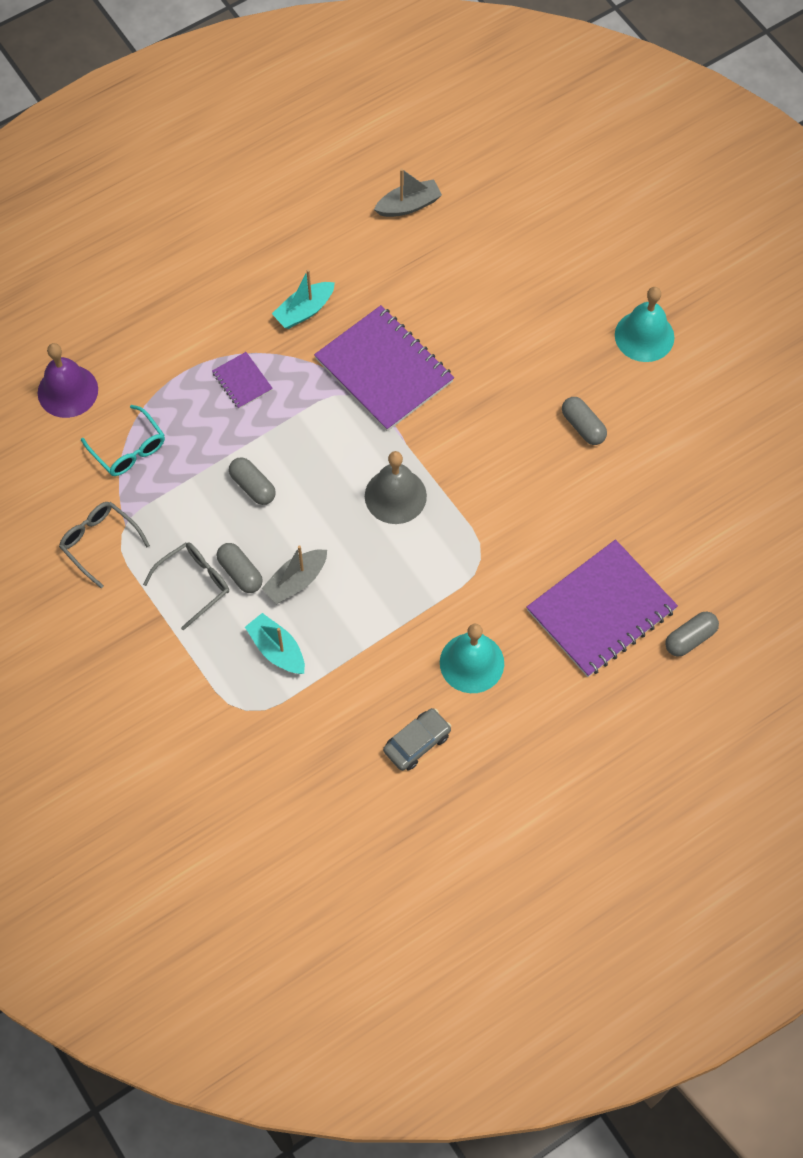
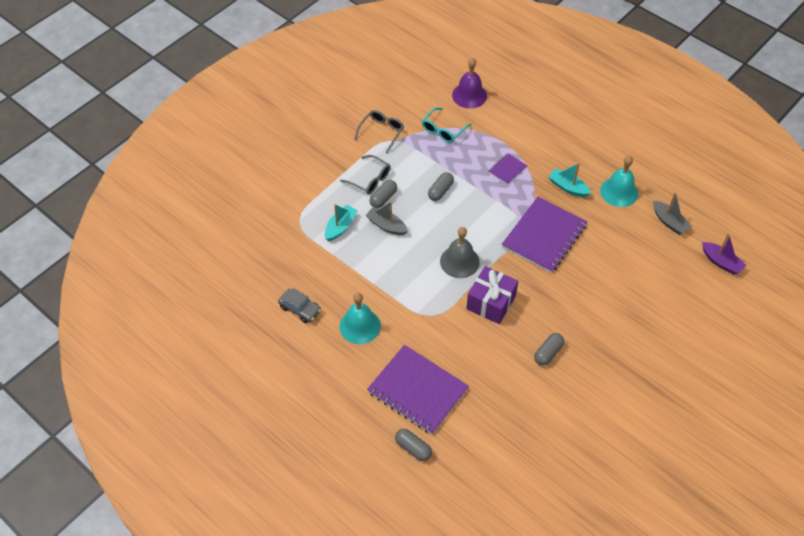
camera: 75 degrees right, 10 degrees down
turquoise bell [615,287,674,362] -> turquoise bell moved to [600,156,638,207]
none -> purple gift [466,266,518,324]
none -> purple boat [702,233,746,275]

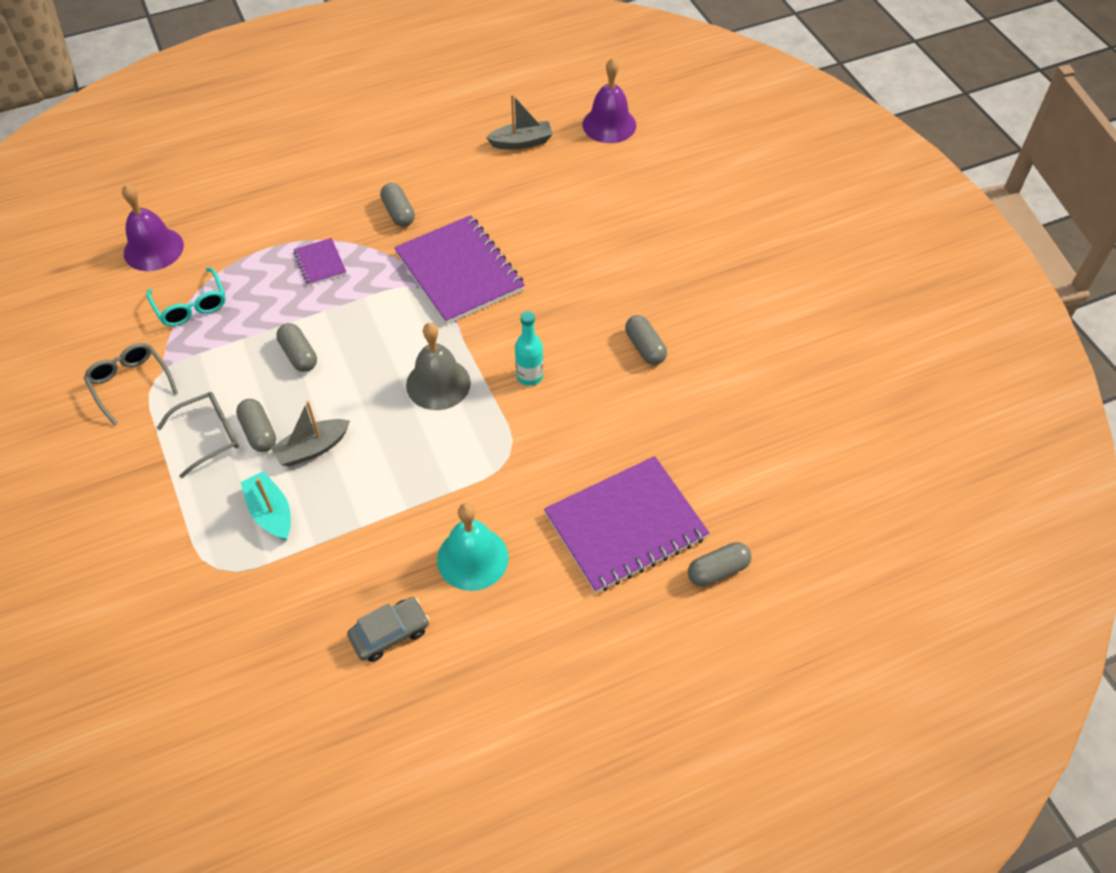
camera: 65 degrees left, 0 degrees up
purple gift [466,266,518,324] -> turquoise bottle [515,311,543,386]
turquoise boat [549,163,591,197] -> grey capsule [380,183,415,227]
turquoise bell [600,156,638,207] -> none
purple boat [702,233,746,275] -> purple bell [583,58,636,143]

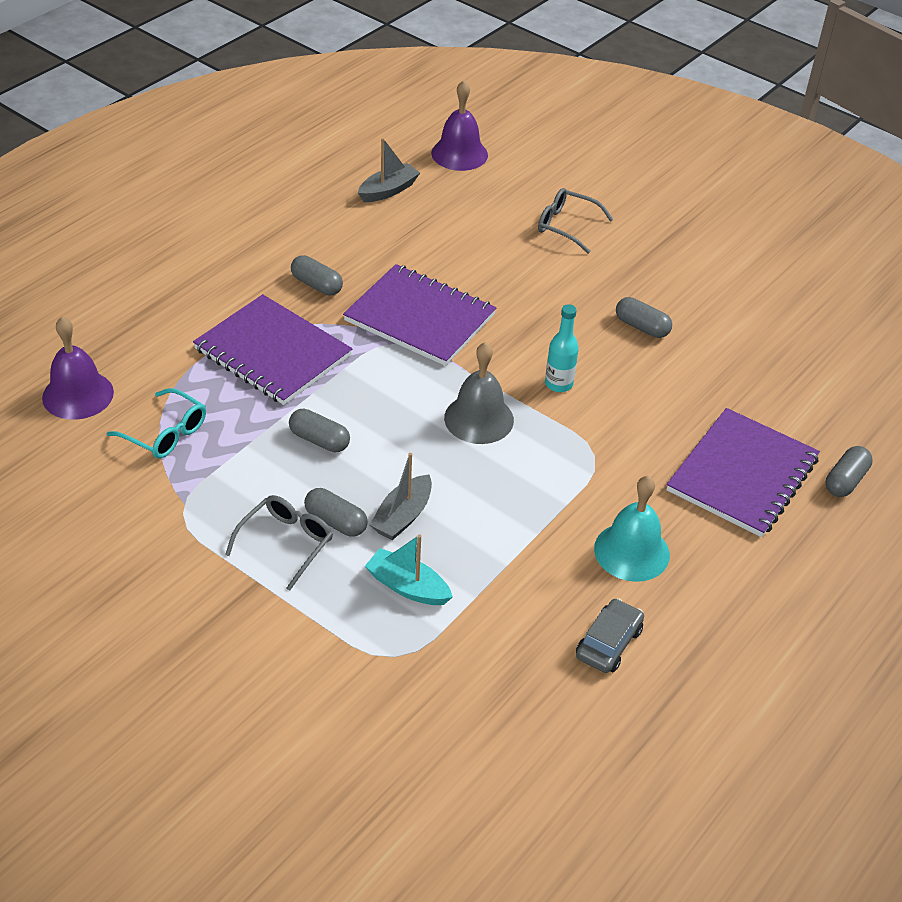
camera: 30 degrees left, 10 degrees down
grey glasses [84,343,178,426] -> grey glasses moved to [538,188,613,254]
purple notebook [294,238,346,286] -> purple notebook [193,294,352,405], size x2.20

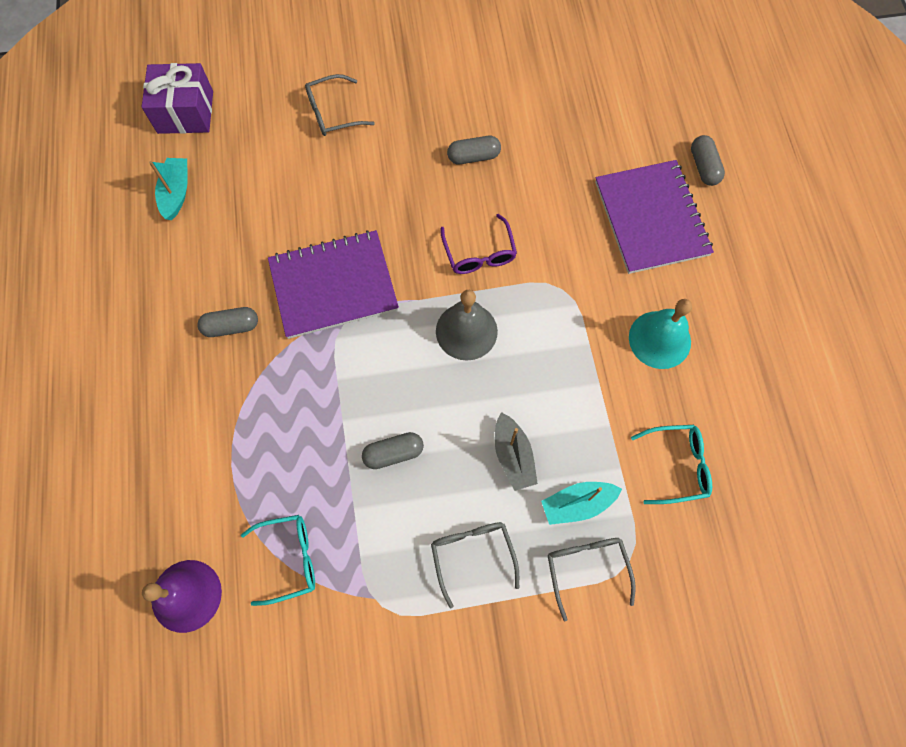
camera: 45 degrees left, 25 degrees up
purple notebook [193,294,352,405] -> none
grey capsule [304,488,368,537] -> none
grey boat [358,138,420,202] -> turquoise boat [149,158,188,220]
purple bell [431,80,488,171] -> purple gift [142,63,213,134]
turquoise bottle [545,304,579,392] -> purple glasses [441,214,517,274]
grey car [576,598,644,673] -> none
none -> grey glasses [548,538,636,621]
none -> turquoise glasses [631,425,712,504]

